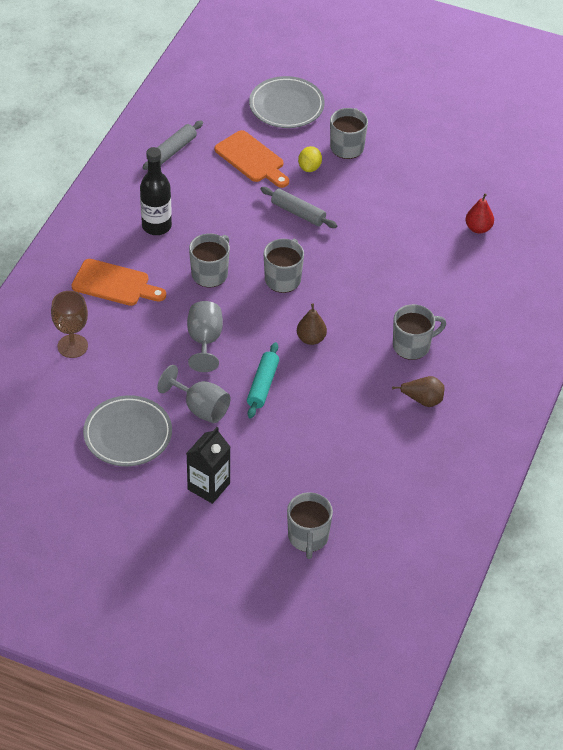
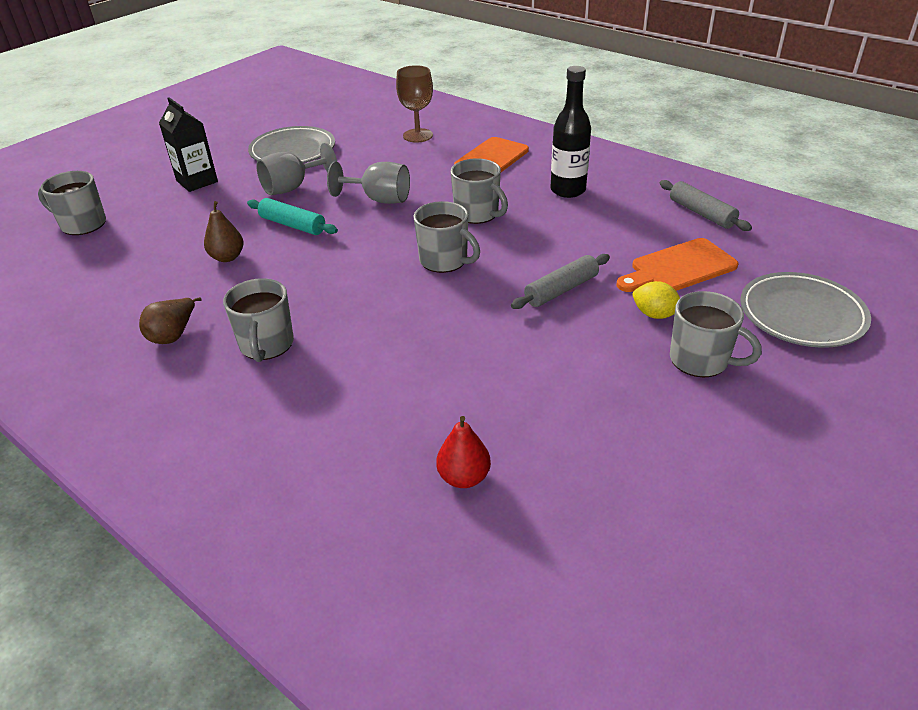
camera: 110 degrees right, 10 degrees down
brown pear [297,304,327,345] -> brown pear moved to [204,201,244,262]

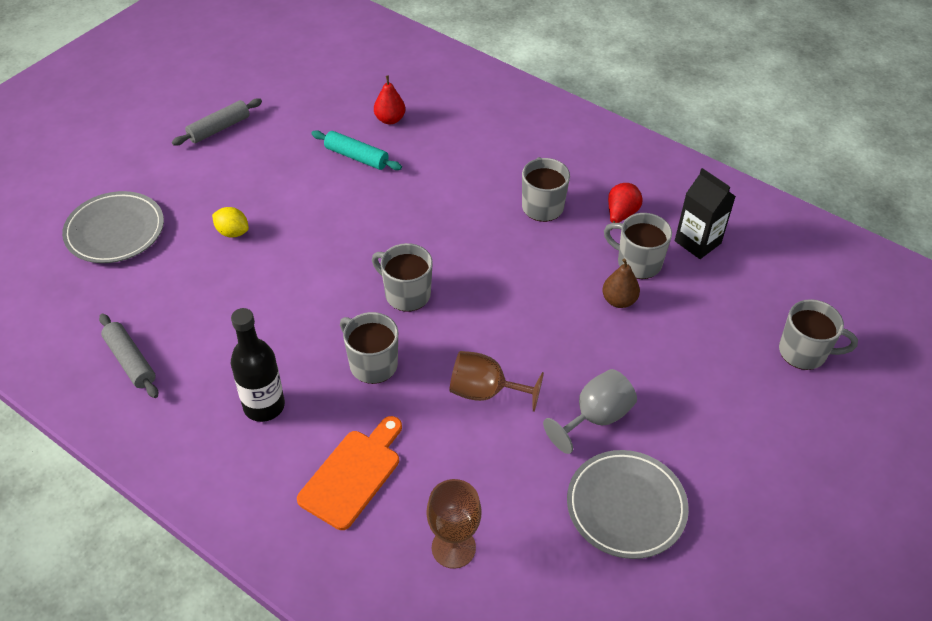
camera: 175 degrees right, 10 degrees up
brown pear [139,297,202,344] -> red pear [608,183,642,223]
black carton [159,97,218,192] -> black carton moved to [675,168,736,259]
turquoise rolling pin [247,198,338,235] -> turquoise rolling pin moved to [311,130,402,170]
grey goblet [327,162,410,204] -> brown goblet [449,351,544,412]
grey rolling pin [511,254,610,309] -> grey rolling pin moved to [172,98,262,146]
orange cutting board [617,238,738,292] -> none
grey mug [670,291,762,377] -> grey mug moved to [604,213,672,279]

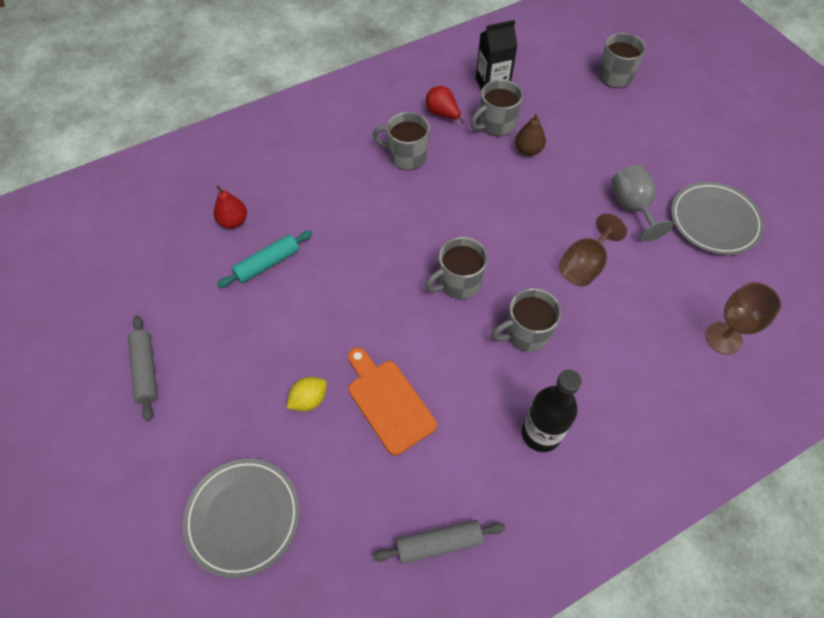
camera: 65 degrees left, 10 degrees up
orange cutting board [297,416,402,530] -> orange cutting board moved to [348,347,437,455]

